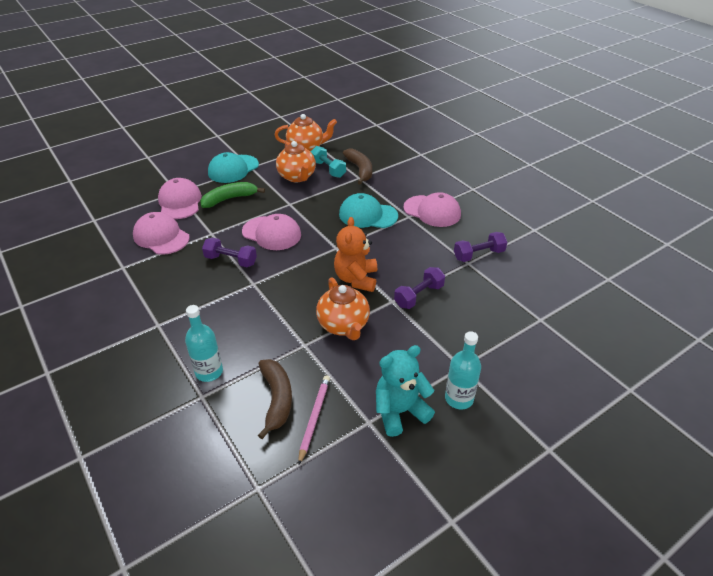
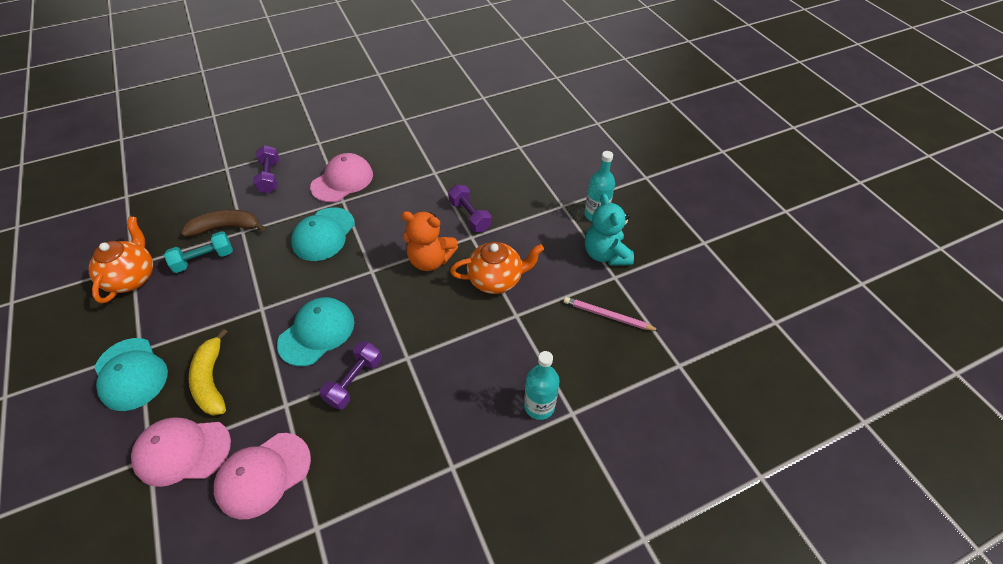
camera: 80 degrees left, 10 degrees up
green banana [200,182,265,208] -> yellow banana [189,329,228,416]
pink cap [242,214,301,250] -> turquoise cap [277,297,354,366]
brown banana [258,359,292,439] -> none
orange teapot [276,141,316,183] -> none
purple dumbbell [454,232,507,262] -> purple dumbbell moved to [253,145,279,194]

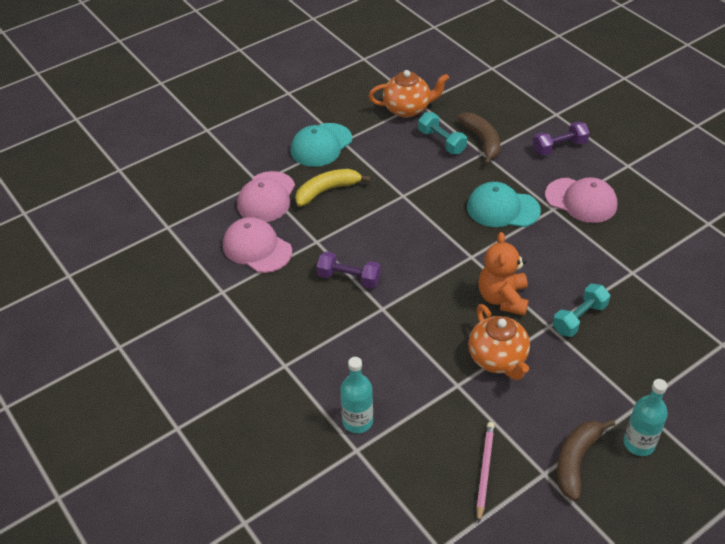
camera: 80 degrees right, 5 degrees down
pink cap [131,418,231,487] -> pink cap turned 150 degrees counterclockwise [237,171,295,222]
turquoise cap [277,297,354,366] -> none
purple dumbbell [448,185,491,232] -> turquoise dumbbell [553,284,610,337]
turquoise teddy bear [585,194,634,266] -> brown banana [557,419,616,501]

